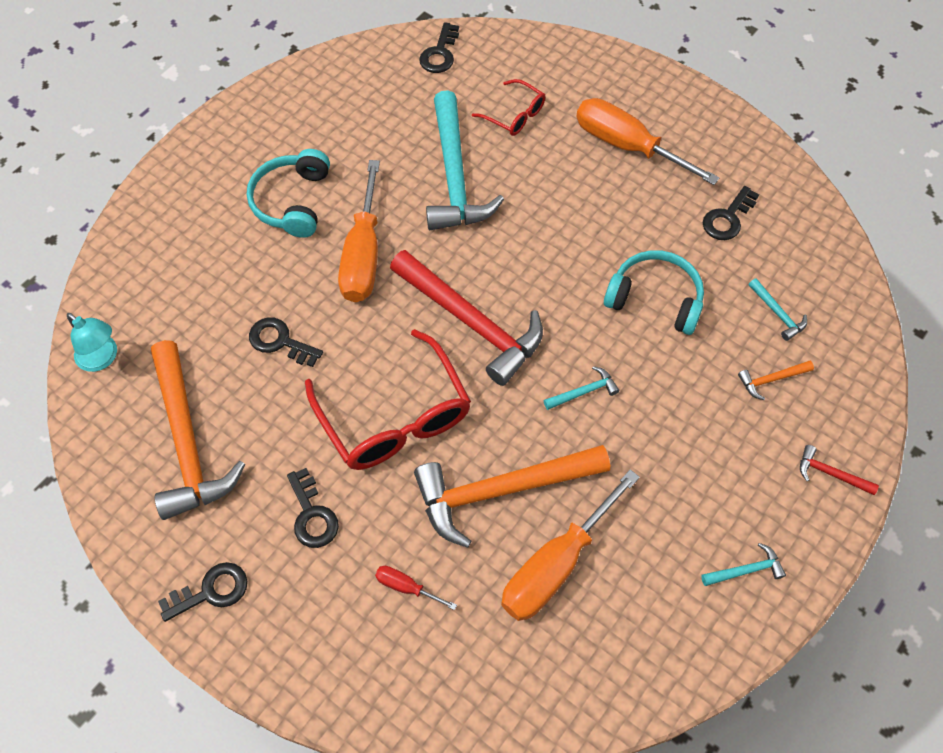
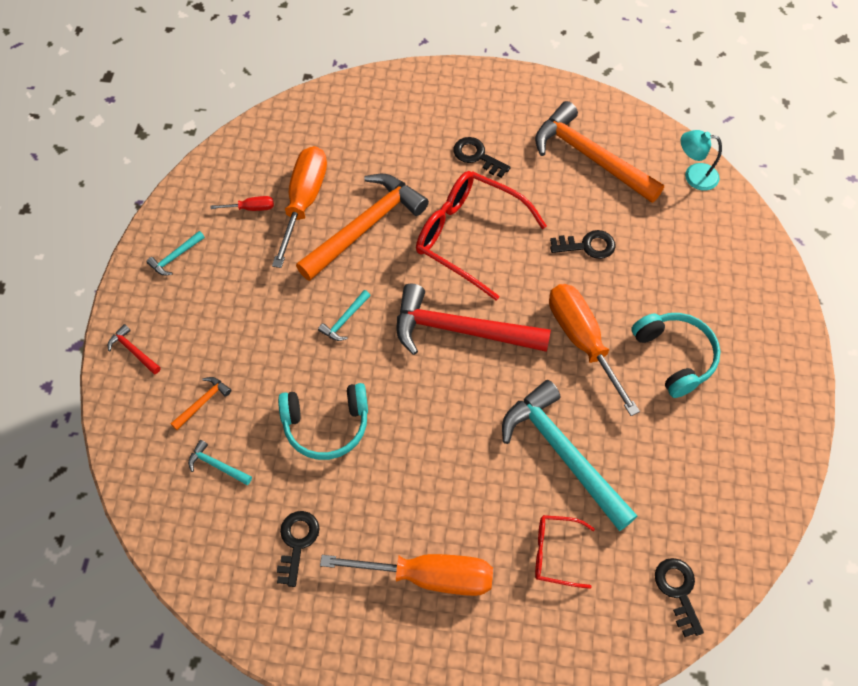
camera: 150 degrees right, 0 degrees up
black key [158,562,247,622] -> none
red screwdriver [375,566,457,610] -> red screwdriver moved to [211,196,274,211]
red hammer [800,445,879,495] -> red hammer turned 135 degrees counterclockwise [108,324,161,374]

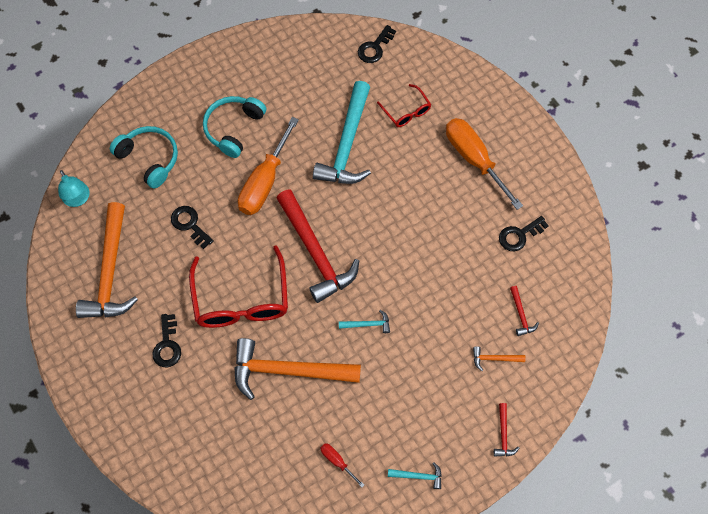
camera: 130 degrees left, 5 degrees up
turquoise hammer [188,440,252,485] -> red hammer [510,286,539,336]
orange screwdriver [272,146,327,268] -> none
turquoise headphones [278,383,368,460] -> turquoise headphones moved to [110,126,178,188]

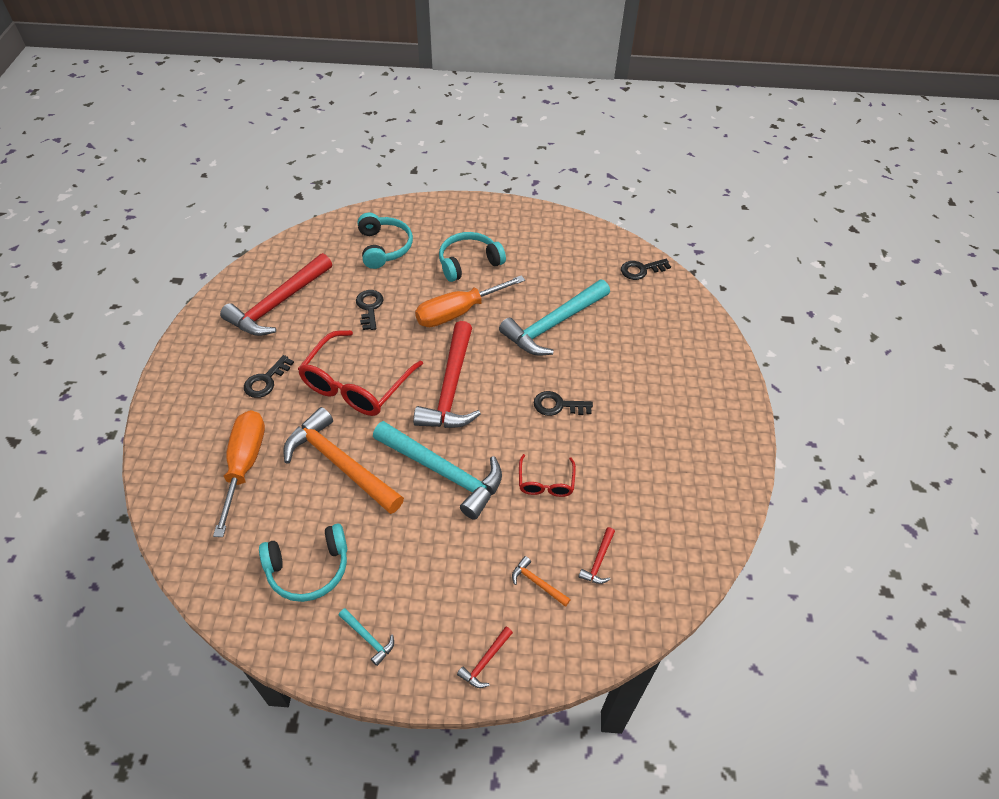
camera: 35 degrees right, 15 degrees down
turquoise lamp [58,170,90,207] -> none
orange hammer [76,202,138,318] -> red hammer [220,253,332,336]
red screwdriver [320,443,364,487] -> turquoise headphones [259,524,347,602]
turquoise hammer [339,310,390,333] -> turquoise hammer [373,421,502,520], size x2.43
red glasses [377,84,431,127] -> red glasses moved to [519,454,576,497]
orange screwdriver [446,118,523,210] -> orange screwdriver moved to [213,410,265,537]
black key [499,216,549,251] -> black key moved to [534,391,593,416]

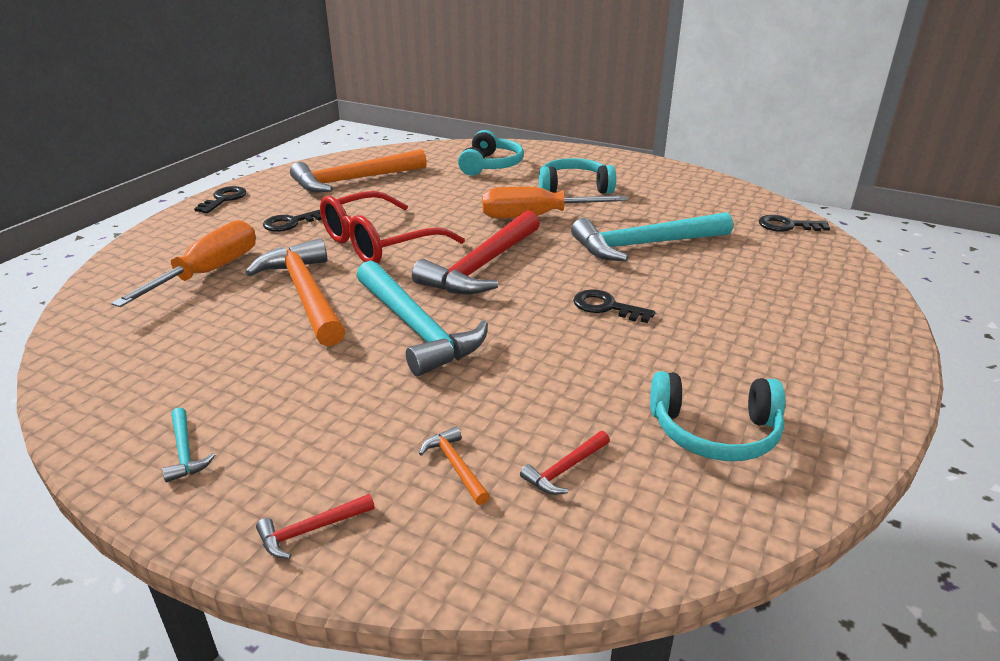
camera: 25 degrees right, 20 degrees down
red hammer [220,253,332,336] -> orange hammer [290,149,427,192]
turquoise headphones [259,524,347,602] -> turquoise headphones moved to [650,371,785,461]
black key [356,290,383,330] -> black key moved to [194,186,247,213]
red glasses [519,454,576,497] -> none

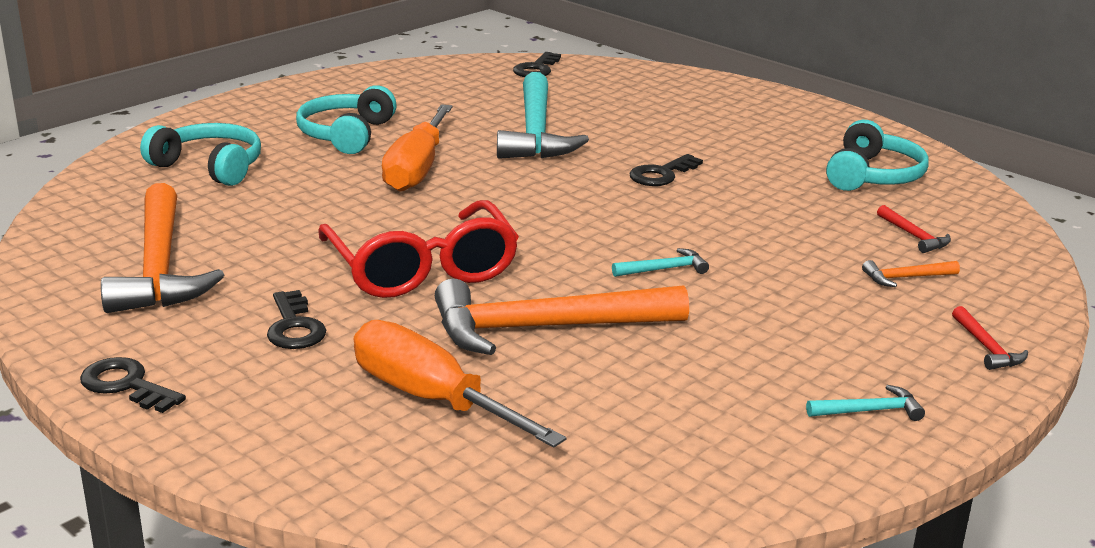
camera: 75 degrees left, 5 degrees down
turquoise hammer [357,260,488,377] -> turquoise hammer [612,248,709,277], size x0.41
red hammer [412,210,540,294] -> none

